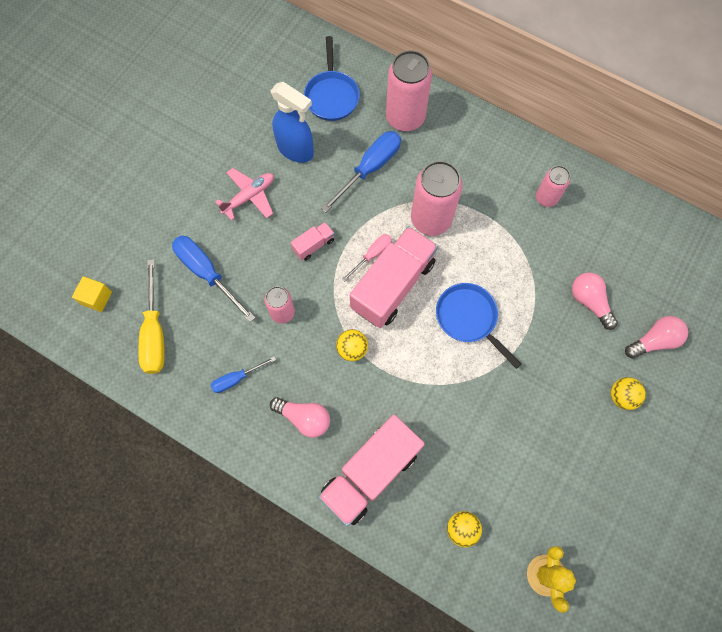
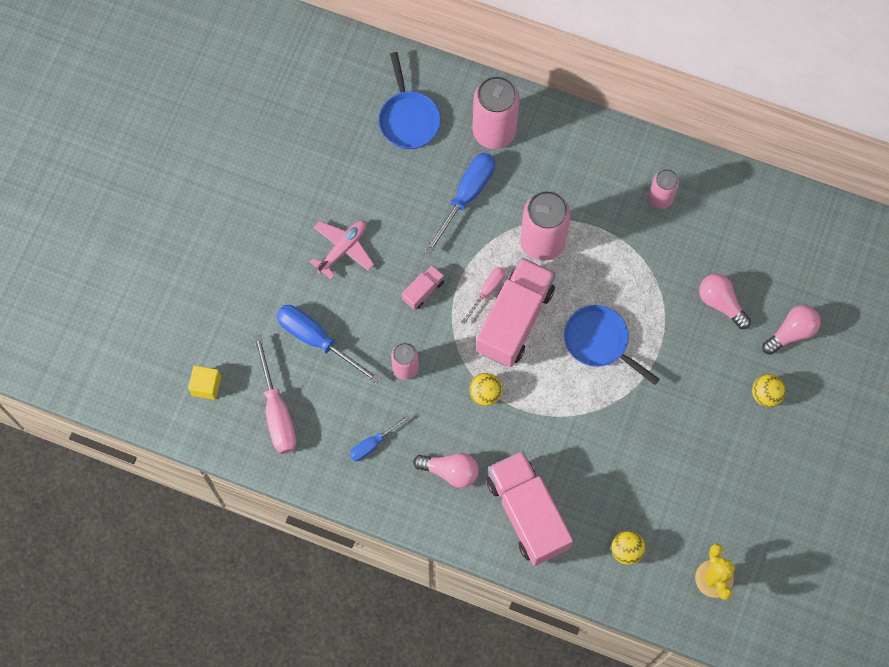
camera: 10 degrees left, 0 degrees up
yellow screwdriver [139,259,165,374] -> pink screwdriver [253,335,296,454]
blue spray bottle [271,82,314,163] -> none
pink truck [318,415,425,526] -> pink truck turned 120 degrees clockwise [486,451,573,566]

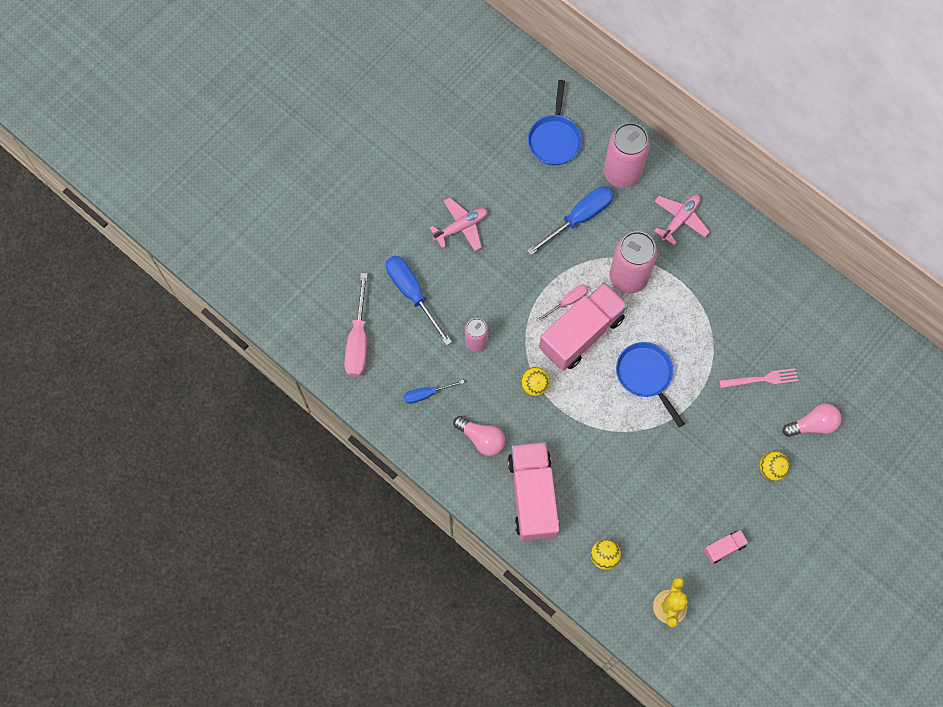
camera: 20 degrees right, 0 degrees up
yellow cube [188,366,221,400] -> none
pink truck [402,265,444,310] -> pink truck moved to [704,530,749,564]
pink can [649,169,679,209] -> none
pink light bulb [699,274,751,329] -> pink fork [719,368,798,388]
none -> pink plane [654,195,710,245]

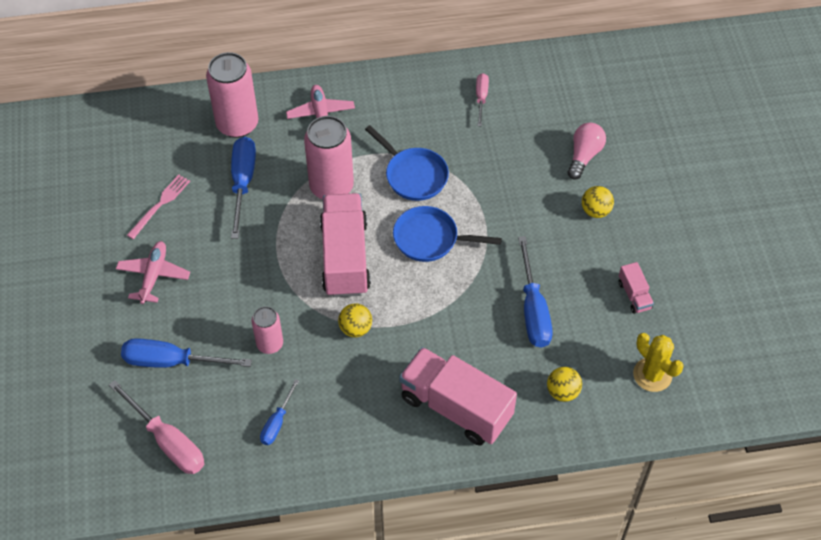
camera: 50 degrees left, 15 degrees down
pink light bulb [453,416,505,456] -> none
blue pan [528,80,582,165] -> blue pan moved to [365,125,449,201]
pink screwdriver [536,285,588,322] -> pink screwdriver moved to [476,73,489,126]
pink truck [704,530,749,564] -> pink truck turned 150 degrees clockwise [619,262,654,314]
pink fork [719,368,798,388] -> pink fork moved to [127,175,190,239]
none -> blue screwdriver [518,236,553,348]

